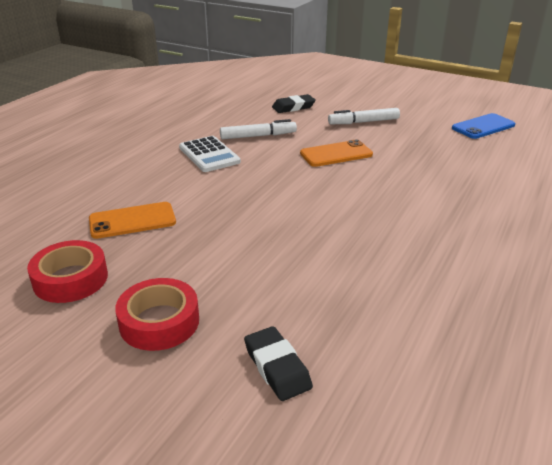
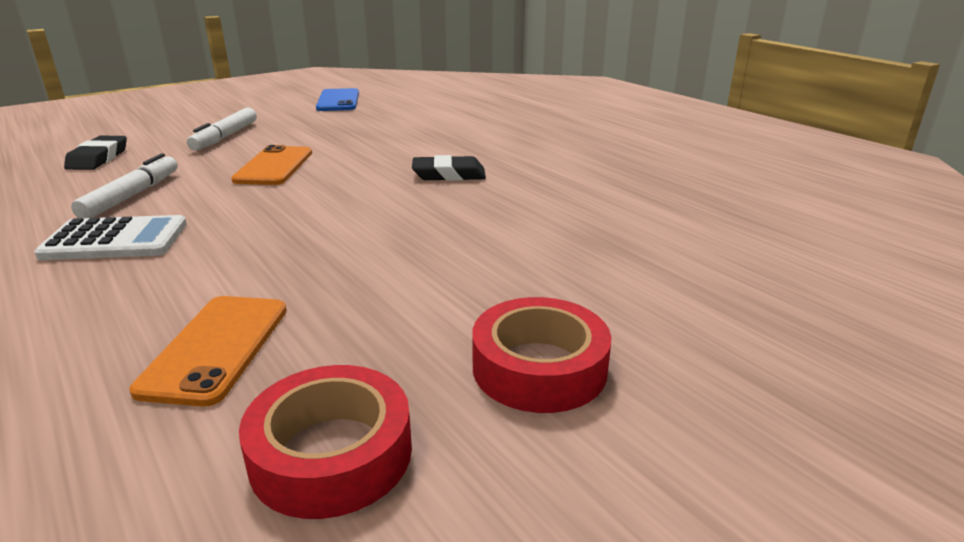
camera: 65 degrees left, 5 degrees down
black eraser [244,326,313,401] -> black eraser moved to [412,155,486,181]

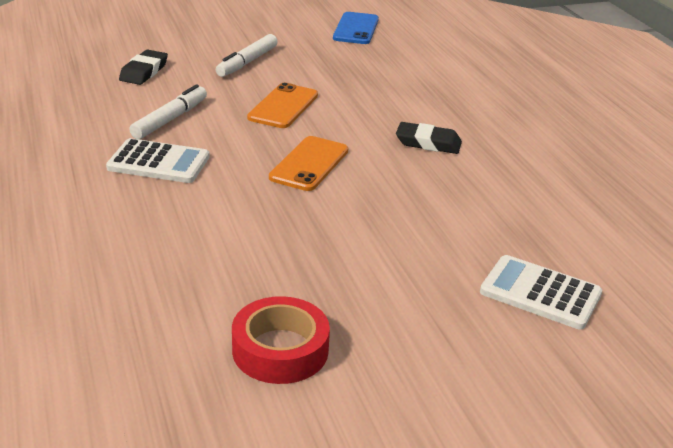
camera: 15 degrees right, 5 degrees up
orange phone [129,296,287,407] -> orange phone moved to [269,136,348,191]
red tape [472,297,611,413] -> none
none -> white calculator [480,255,602,329]

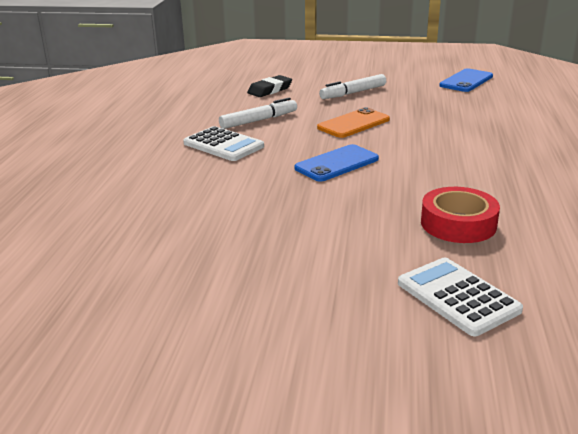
camera: 30 degrees right, 5 degrees down
red tape [232,296,330,384] -> red tape moved to [421,187,500,243]
orange phone [269,136,348,191] -> blue phone [294,144,379,182]
black eraser [396,122,462,154] -> none

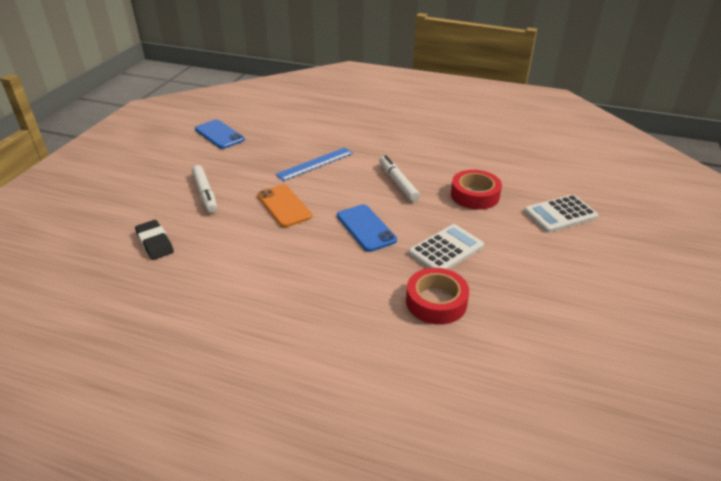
camera: 80 degrees left, 10 degrees up
white calculator [183,126,264,161] -> white calculator moved to [409,224,484,270]
white marker [219,98,297,129] -> white marker moved to [379,155,420,202]
none -> blue ruler [275,147,353,181]
none -> red tape [406,268,469,325]

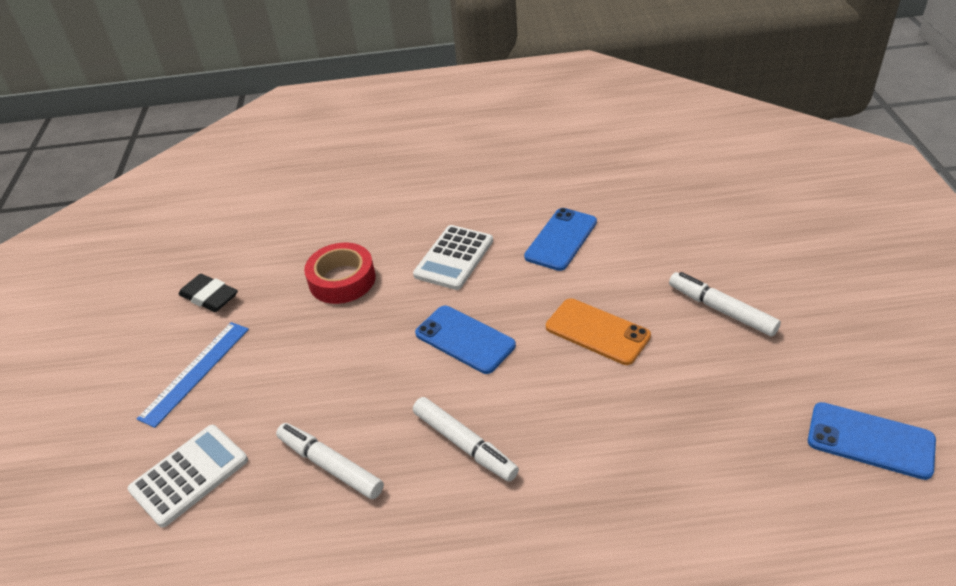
camera: 160 degrees right, 5 degrees up
black eraser [135,220,174,260] -> black eraser moved to [179,274,238,312]
blue ruler [275,147,353,181] -> blue ruler moved to [136,322,249,428]
white calculator [409,224,484,270] -> white calculator moved to [413,225,493,290]
red tape [451,170,502,210] -> white marker [276,423,384,499]
none -> blue phone [524,208,597,271]

